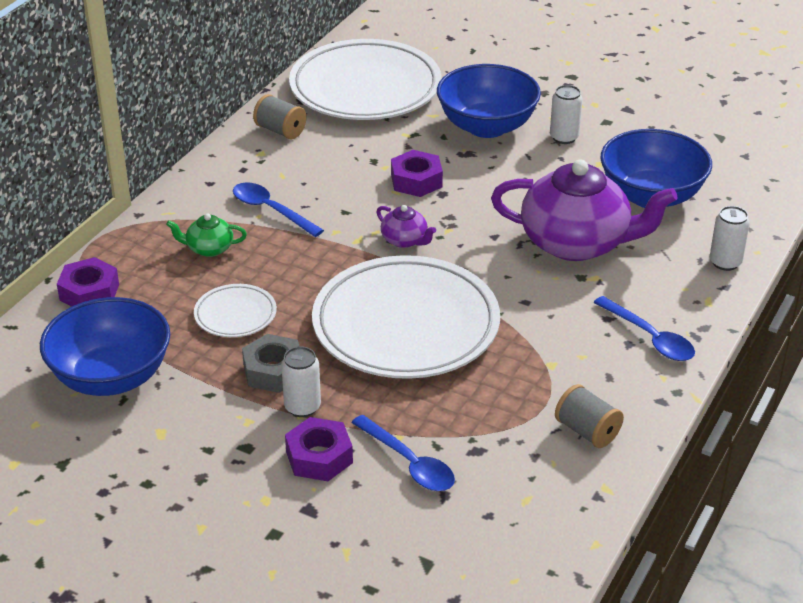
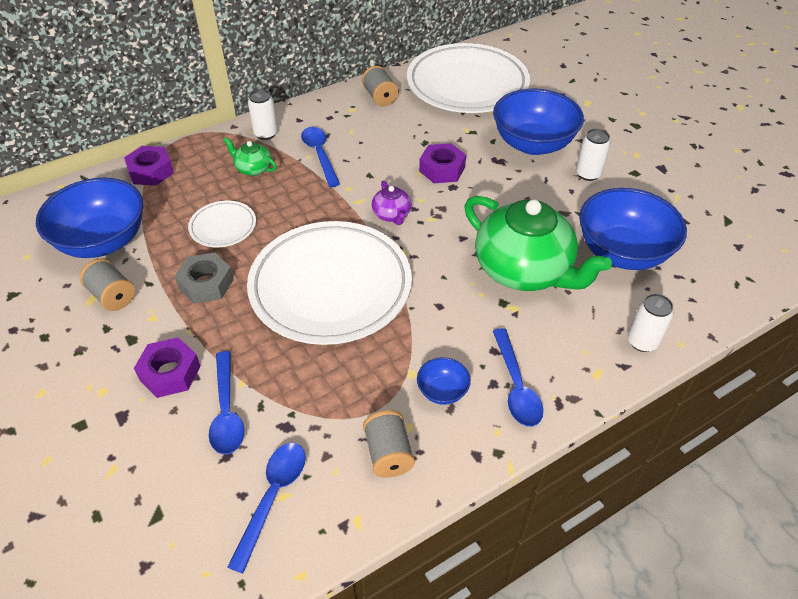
camera: 30 degrees right, 10 degrees up
white can [281,346,321,417] -> white can moved to [248,89,278,140]
purple teapot [491,159,678,261] -> green teapot [464,196,612,291]
none -> grey spool [80,258,135,311]
none -> blue spoon [227,443,306,573]
none -> blue bowl [417,357,471,405]

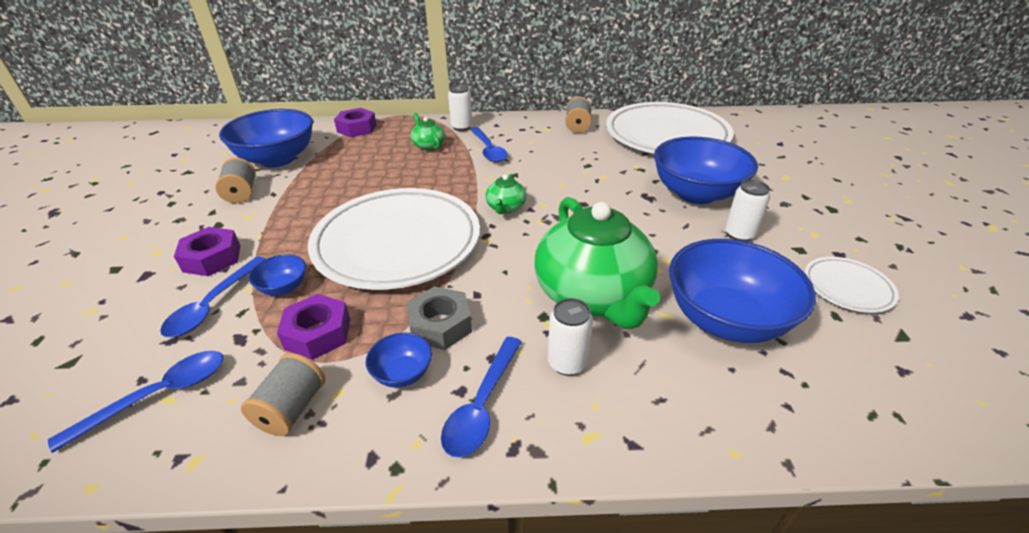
camera: 30 degrees right, 10 degrees down
grey nut [175,253,234,304] -> grey nut moved to [407,286,472,350]
white plate [188,201,256,247] -> white plate moved to [804,257,899,313]
blue spoon [301,127,340,187] -> blue spoon turned 150 degrees clockwise [470,127,508,162]
purple teapot [372,180,412,225] -> green teapot [485,174,527,214]
purple nut [419,143,466,183] -> purple nut moved to [277,294,350,360]
white can [628,294,674,352] -> white can moved to [548,298,593,376]
none -> blue bowl [248,254,306,295]

